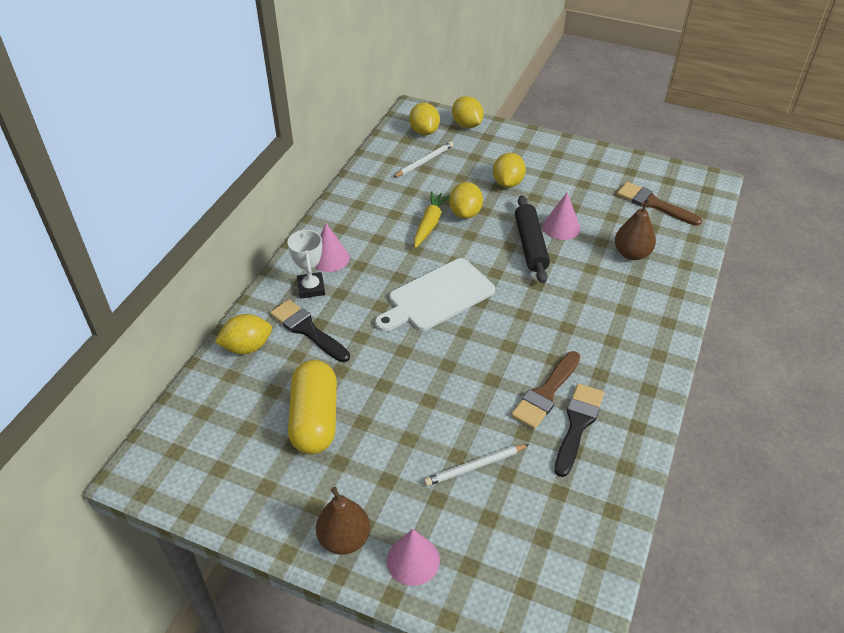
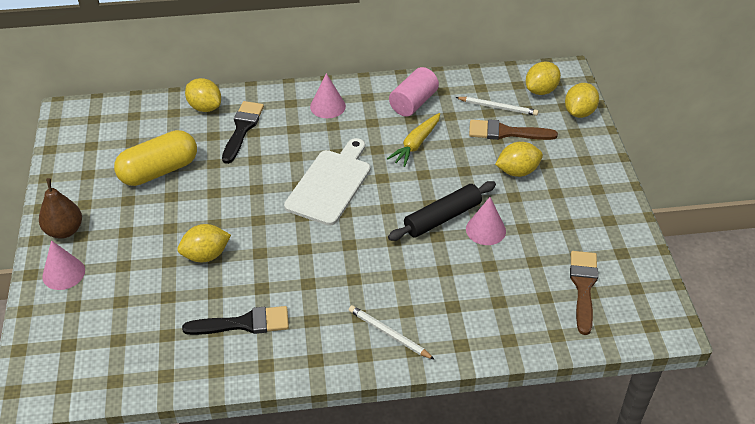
camera: 60 degrees right, 0 degrees up
white trophy [288,229,325,299] -> none
white cutting board [375,258,495,332] -> white cutting board turned 90 degrees clockwise [284,138,370,226]
yellow carrot [414,191,450,248] -> yellow carrot turned 135 degrees clockwise [387,113,440,167]
white pencil [424,444,529,486] -> white pencil moved to [349,305,435,360]
yellow lemon [449,182,483,219] -> yellow lemon moved to [177,224,231,262]
brown brush [511,351,580,429] -> brown brush moved to [469,119,558,140]
brown pear [615,199,656,260] -> none
none -> pink cylinder [389,67,439,117]

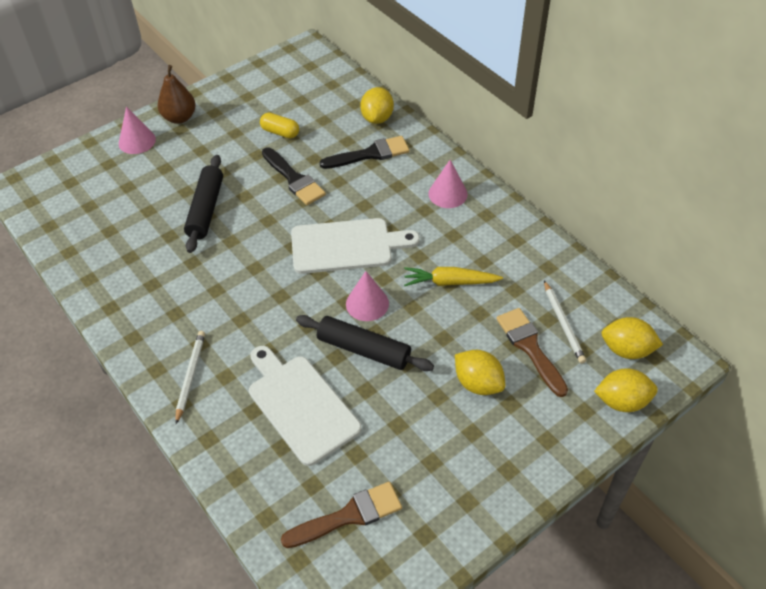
camera: 60 degrees right, 5 degrees up
yellow capsule [114,130,197,186] -> yellow capsule [260,112,299,138], size x0.52
yellow lemon [177,224,231,262] -> black rolling pin [184,155,223,253]
black brush [182,306,289,335] -> black brush moved to [262,147,326,205]
pink cylinder [389,67,439,117] -> none
pink cone [466,197,506,245] -> pink cone moved to [346,271,389,321]
none -> white cutting board [249,346,361,466]

